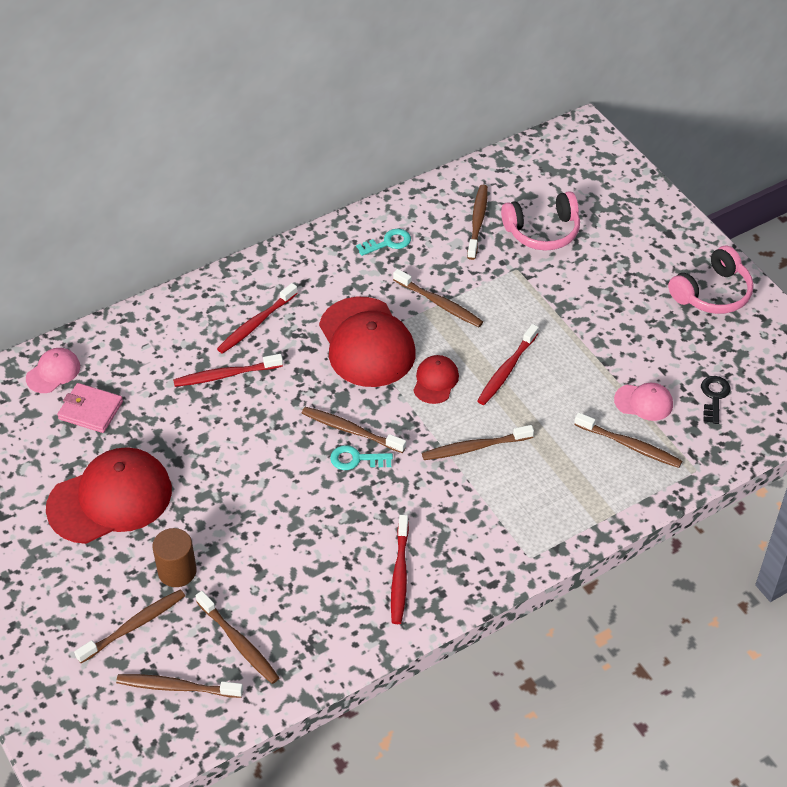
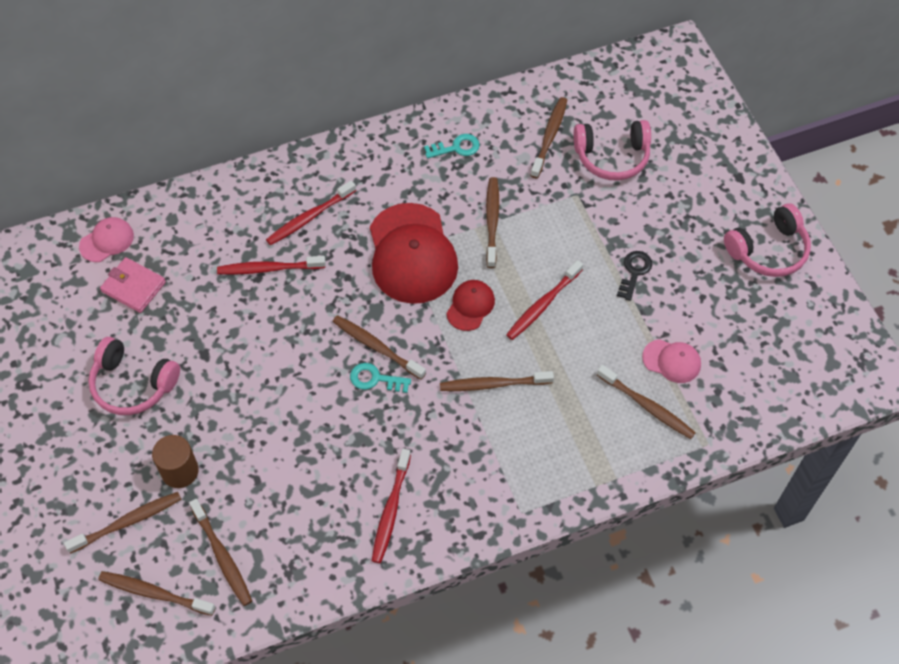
camera: 10 degrees right, 10 degrees up
red cap [46,447,172,544] -> pink headphones [89,337,180,415]
brown toothbrush [393,269,483,327] -> brown toothbrush turned 135 degrees counterclockwise [486,177,499,268]
black key [701,376,730,424] -> black key moved to [617,251,653,301]

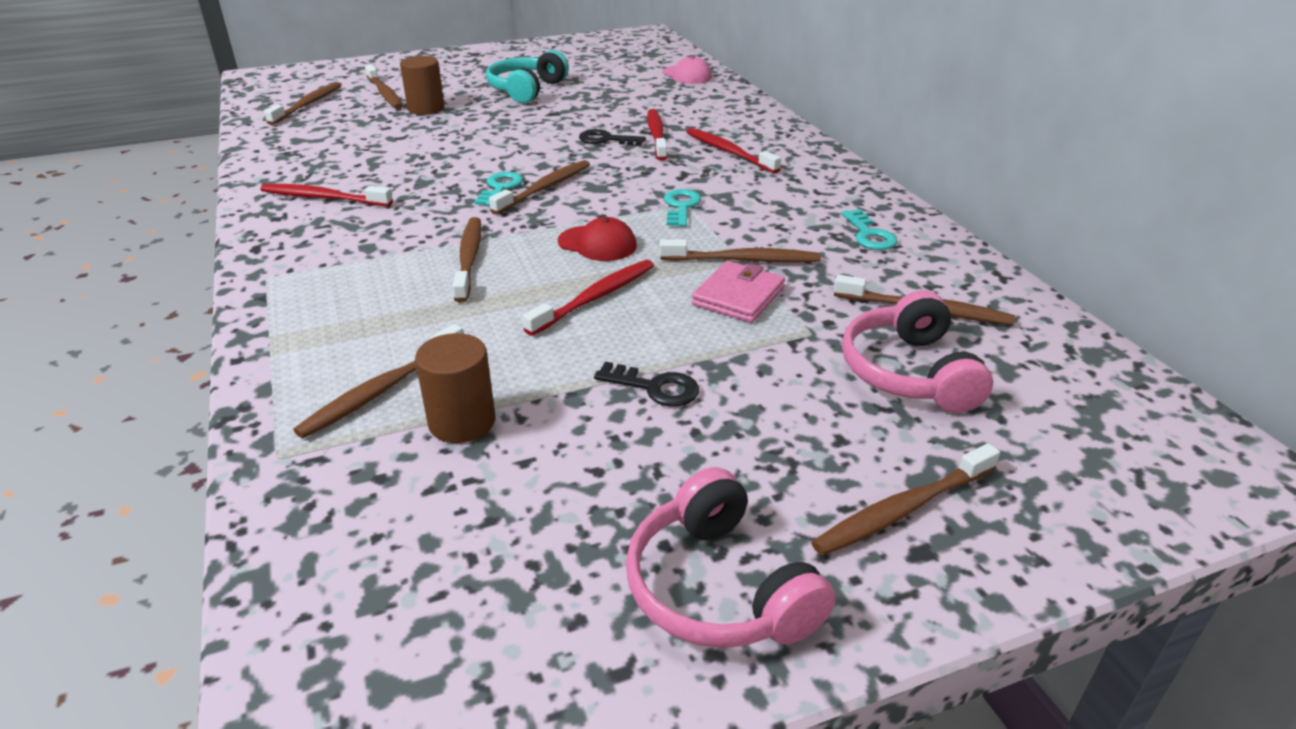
camera: 90 degrees right, 25 degrees down
pink headphones [89,337,180,415] -> turquoise headphones [486,50,569,103]
pink wallet [100,257,166,313] -> pink wallet moved to [691,261,785,323]
brown toothbrush [189,499,252,606] -> brown toothbrush moved to [811,443,1000,556]
red cap [370,203,458,304] -> turquoise key [664,189,701,227]
red toothbrush [506,260,583,340] -> red toothbrush turned 90 degrees clockwise [523,260,654,336]
pink cap [642,339,701,383] -> brown cylinder [415,333,495,443]
none -> black key [579,129,646,146]

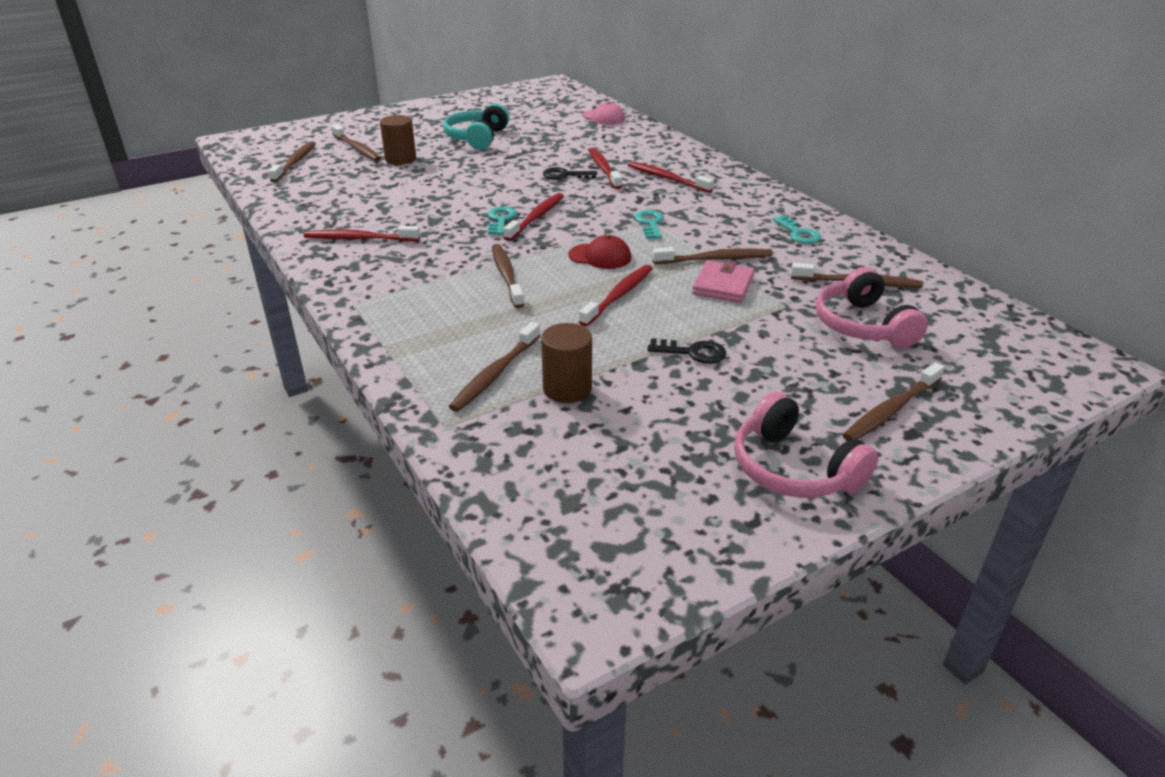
camera: 10 degrees left, 0 degrees up
brown toothbrush [489,160,590,215] -> red toothbrush [503,193,564,241]

